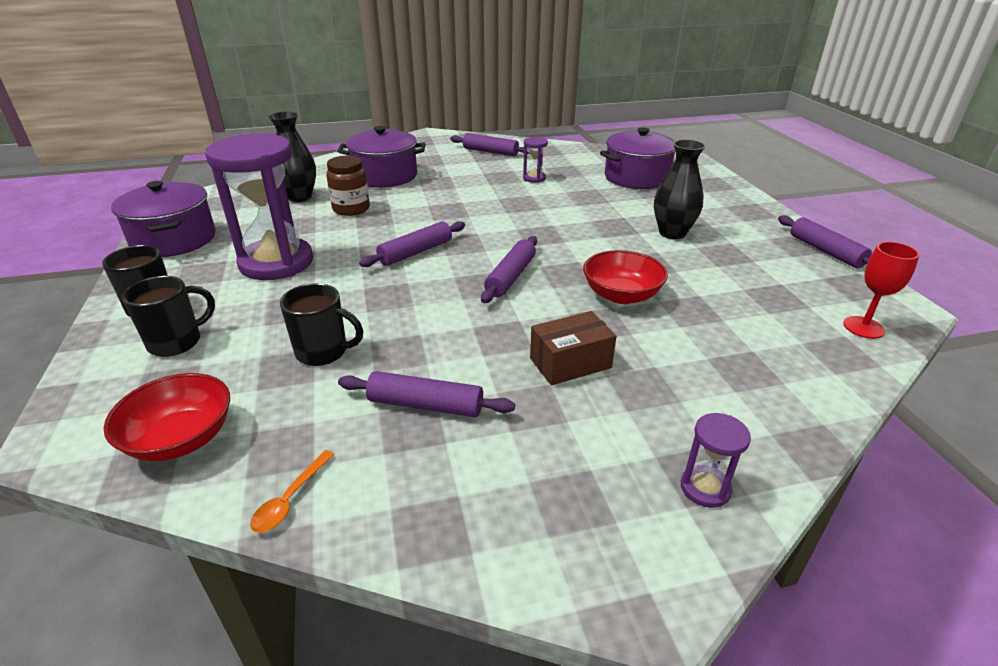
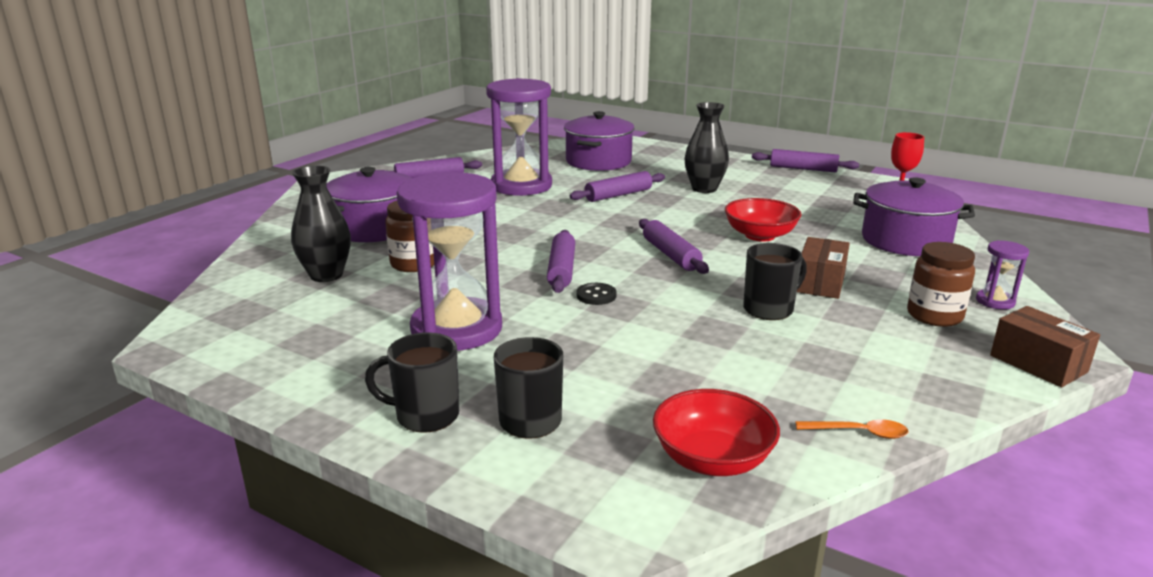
camera: 45 degrees left, 10 degrees down
purple pot [111,181,215,257] -> purple pot moved to [853,177,975,256]
orange spoon [250,450,335,533] -> orange spoon turned 60 degrees counterclockwise [796,419,908,439]
black mug [280,283,363,366] -> black mug moved to [743,243,807,320]
purple rolling pin [338,371,515,417] -> purple rolling pin moved to [570,171,665,202]
purple hourglass [523,137,548,183] -> purple hourglass [486,78,552,196], size x2.37
none -> black button [576,283,617,305]
none -> brown jar [907,242,975,327]
none -> brown box [990,306,1100,387]

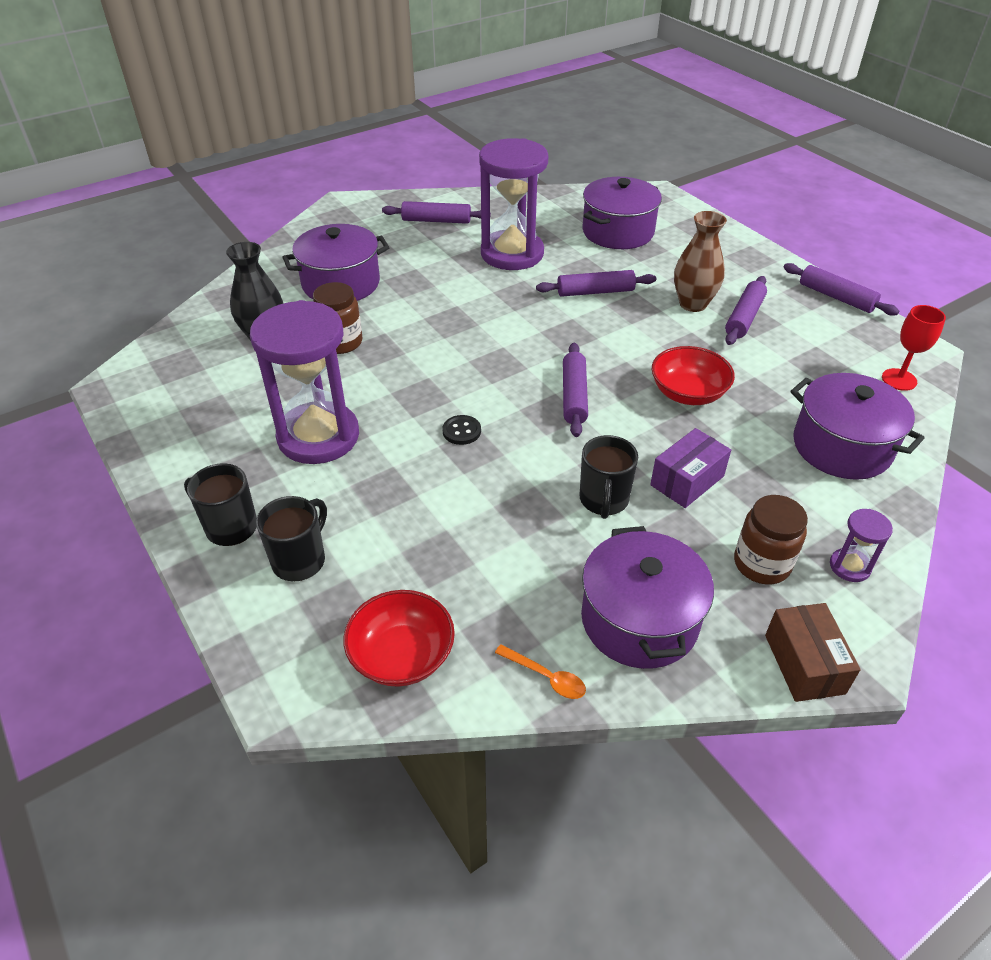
camera: 25 degrees right, 20 degrees up
purple rolling pin [547,230,575,293] -> purple rolling pin moved to [725,276,767,345]
black vase [684,102,729,193] -> brown vase [674,211,727,312]
black mug [743,243,807,320] -> black mug turned 105 degrees clockwise [580,435,638,519]
brown box [797,237,850,299] -> purple box [650,428,731,508]
none -> purple pot [581,526,714,669]

